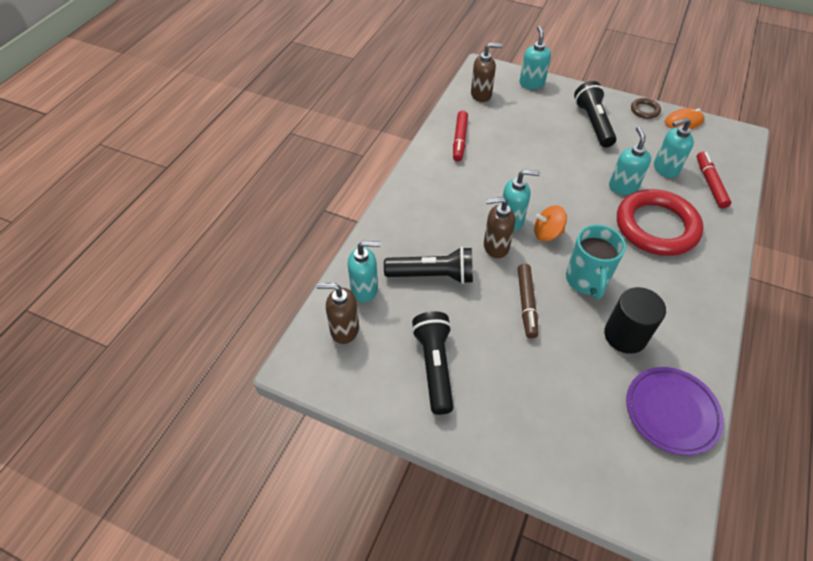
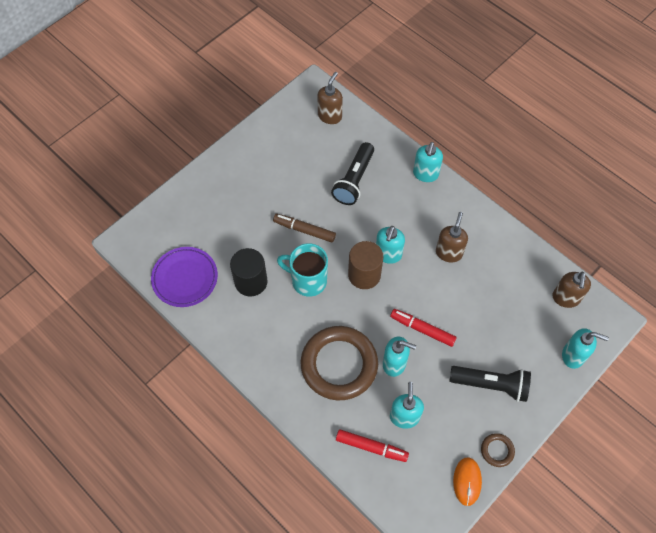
camera: 110 degrees right, 10 degrees up
turquoise soap dispenser [348,241,381,302] -> turquoise soap dispenser moved to [413,142,443,182]
black flashlight [412,311,454,415] -> none
red marker [453,111,468,162] -> red marker moved to [390,309,457,347]
brown soap dispenser [484,197,515,258] -> brown soap dispenser moved to [436,212,468,262]
orange spinning top [534,205,567,241] -> brown cylinder [348,241,384,289]
red ring [617,189,704,256] -> brown ring [301,326,378,401]

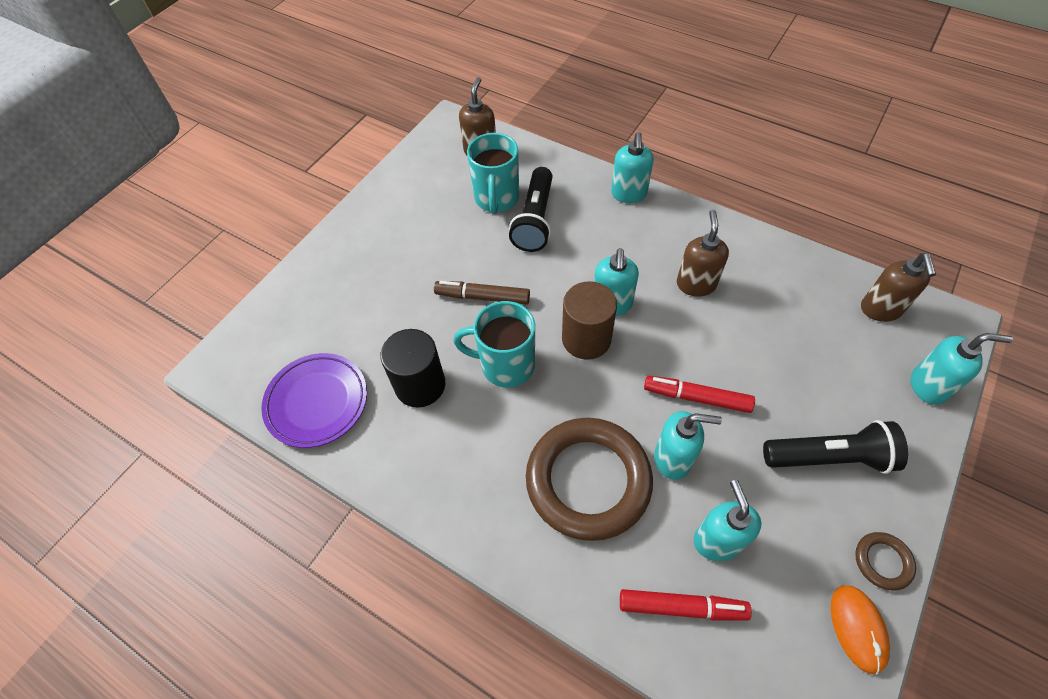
camera: 10 degrees left, 5 degrees down
none -> turquoise mug [467,133,519,214]

